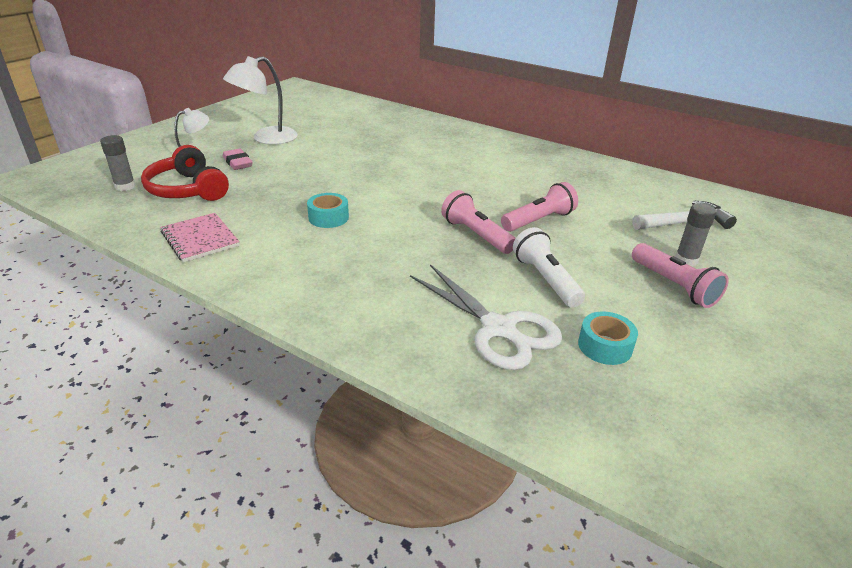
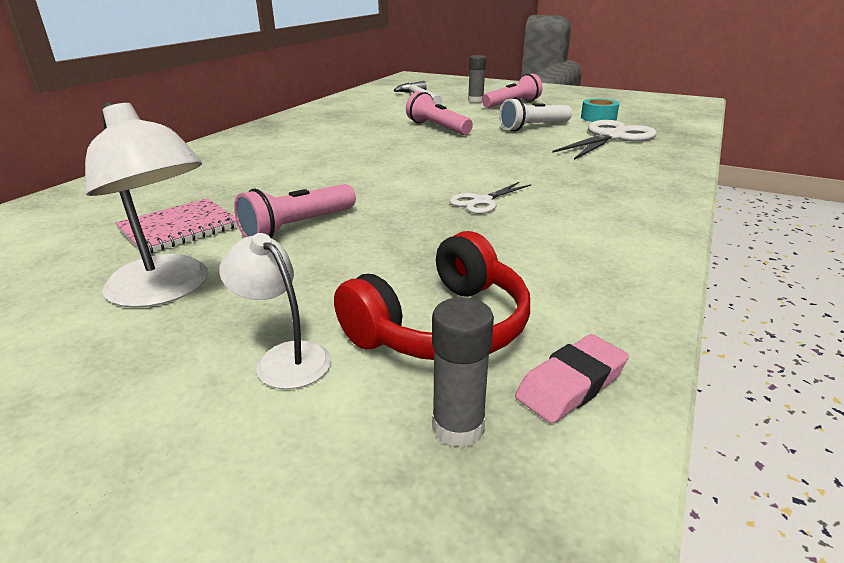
camera: 95 degrees left, 5 degrees down
pink notebook [161,213,240,262] -> pink notebook moved to [115,198,238,254]
pink eraser [223,149,253,170] -> pink eraser moved to [515,334,629,423]
turquoise tape [307,193,349,228] -> white scissors [449,182,531,214]
pink flashlight [441,190,516,254] -> pink flashlight moved to [234,184,356,238]

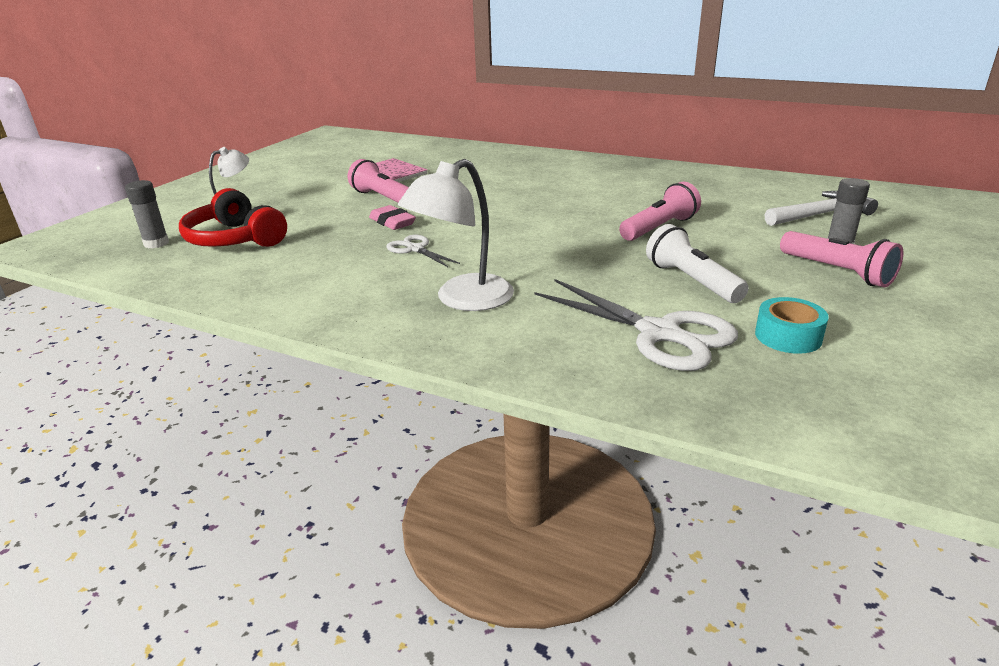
camera: 90 degrees right, 0 degrees up
white lamp [85,102,208,308] -> white lamp moved to [398,159,514,311]
pink eraser [515,334,629,423] -> pink eraser moved to [369,205,416,230]

